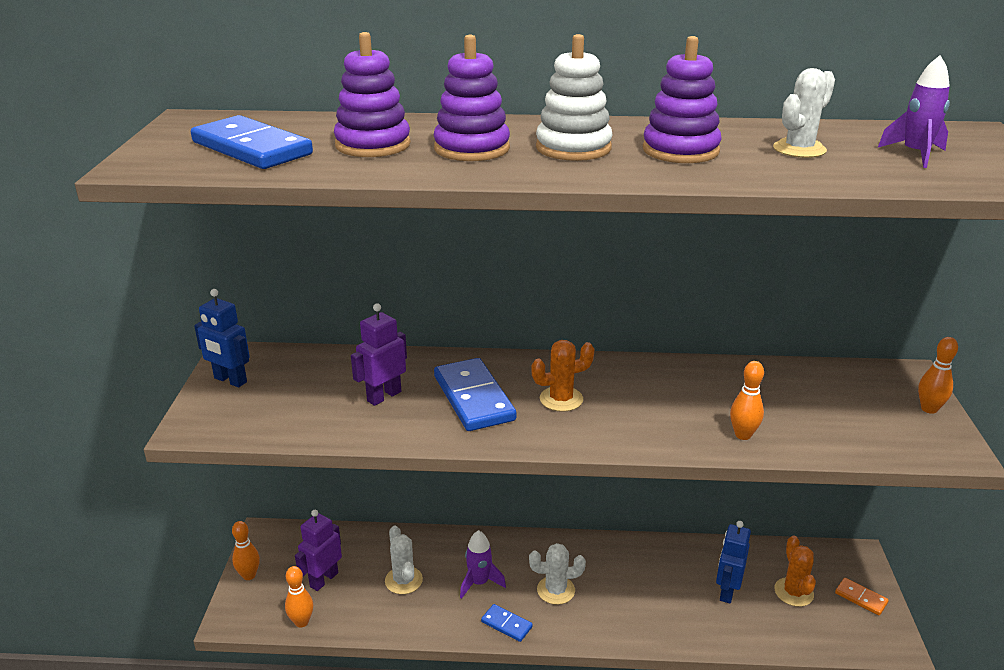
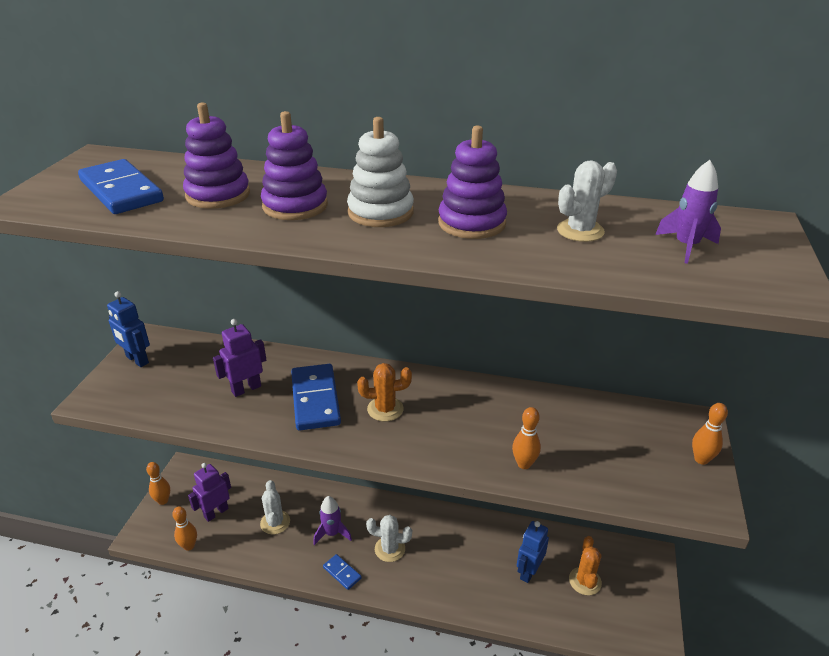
camera: 10 degrees right, 5 degrees up
orange domino [835,578,889,616] -> none

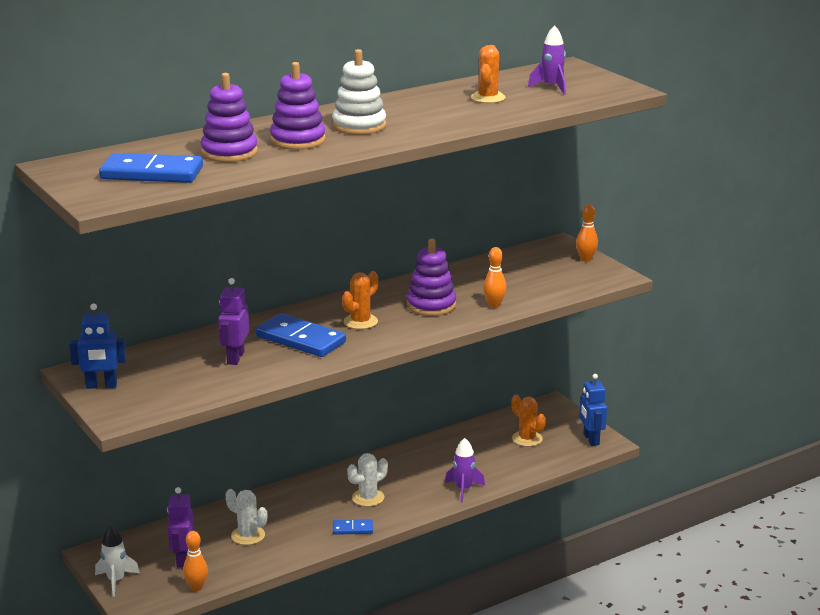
camera: 45 degrees left, 10 degrees down
orange bowling pin [146,462,170,505] -> white rocket [95,526,140,596]
purple rocket [313,496,352,545] -> purple rocket moved to [445,438,485,503]
purple stacking toy [438,125,507,239] -> purple stacking toy moved to [407,239,456,316]
blue robot [517,521,549,583] -> blue robot moved to [579,374,607,446]
white cactus [557,160,617,242] -> orange cactus [471,45,505,103]

